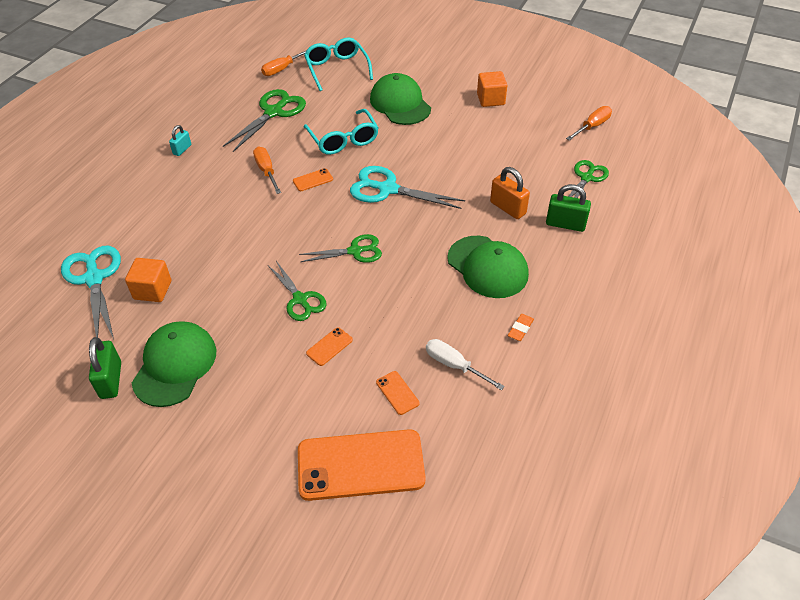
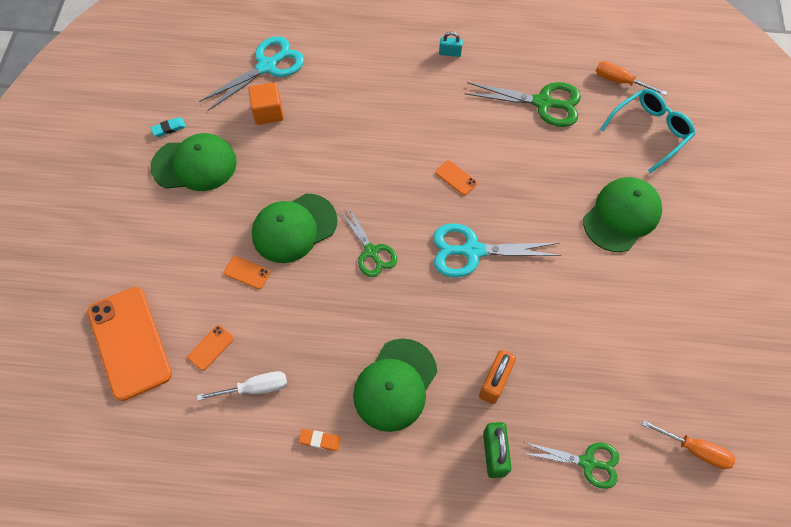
camera: 70 degrees right, 15 degrees up
green padlock [89,337,121,399] -> turquoise eraser [151,117,186,137]
orange screwdriver [253,147,281,194] -> none
green scissors [268,261,327,321] -> green cap [252,194,337,263]
turquoise glasses [304,109,378,155] -> none
turquoise scissors [350,166,465,209] -> turquoise scissors turned 90 degrees counterclockwise [433,223,562,278]
white screwdriver [426,339,505,390] -> white screwdriver turned 60 degrees clockwise [197,371,287,401]
orange cube [477,71,507,107] -> none

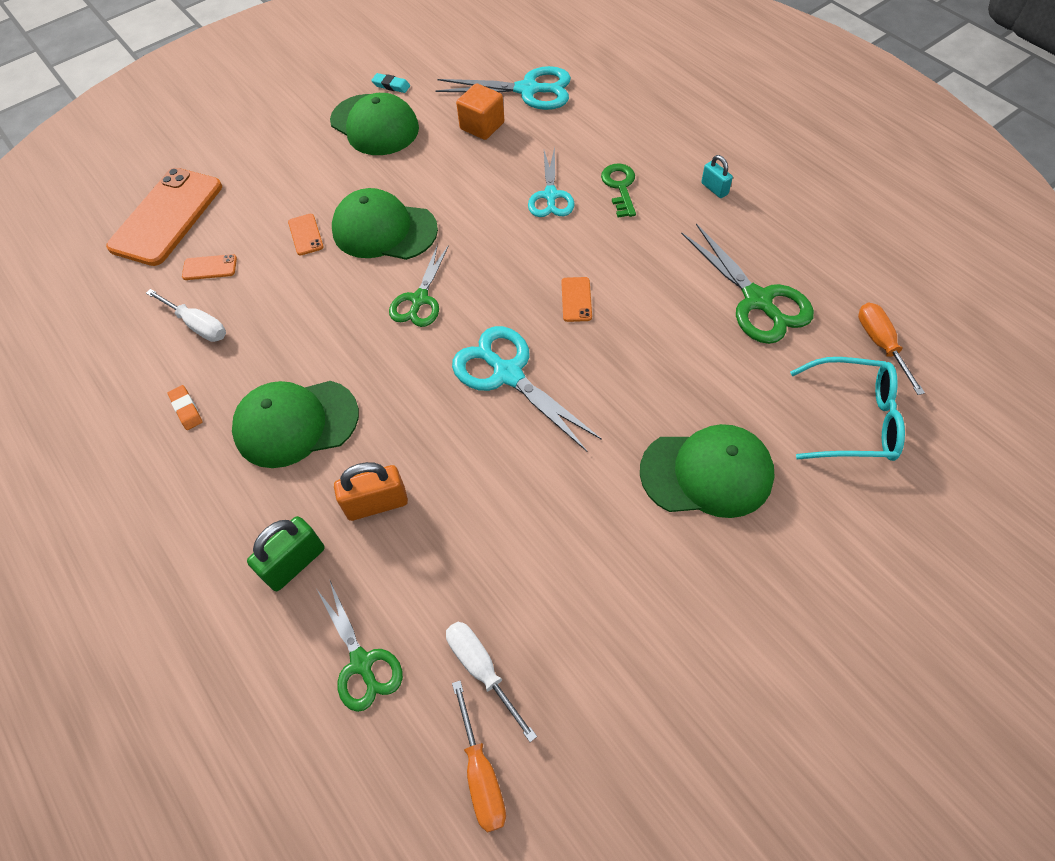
camera: 50 degrees right, 5 degrees down
none -> white screwdriver [446,622,537,742]
none -> turquoise scissors [528,147,575,217]
none -> green key [601,164,636,217]

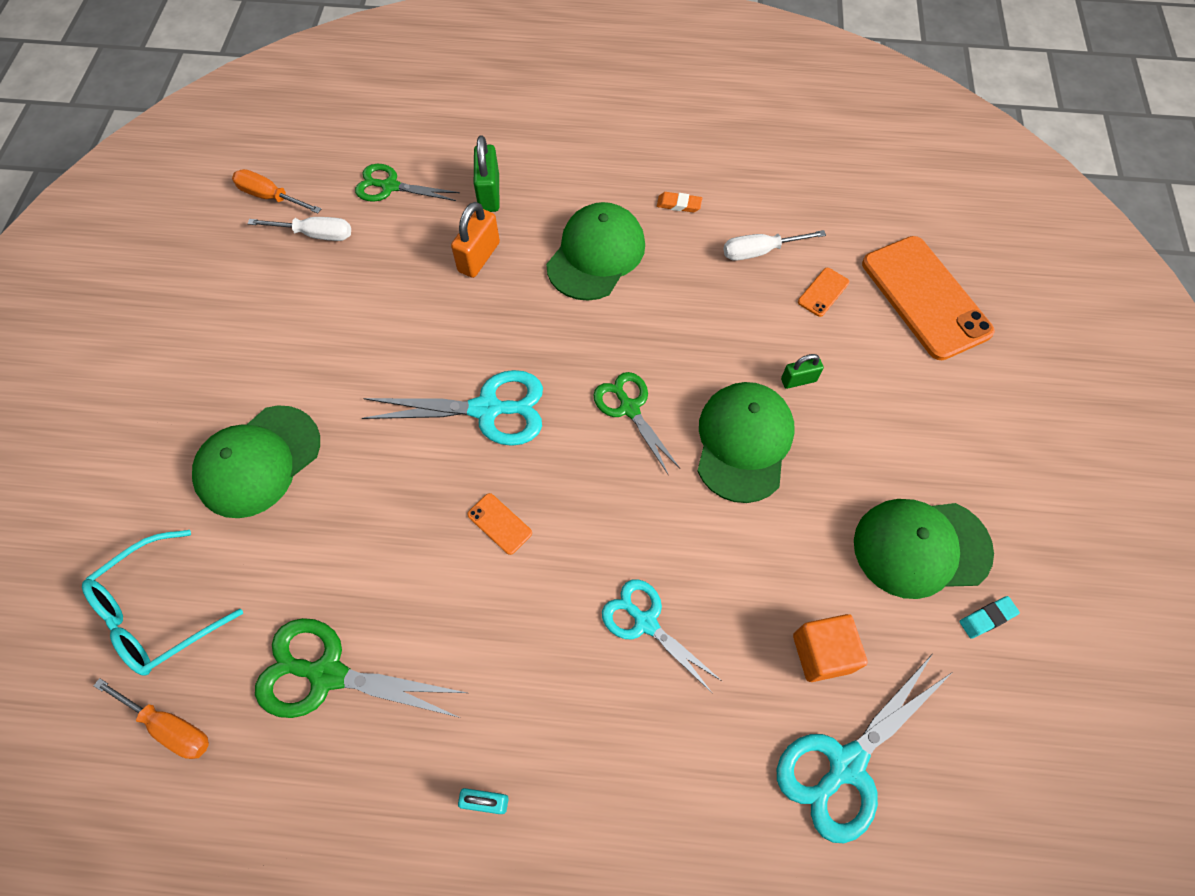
camera: 130 degrees right, 5 degrees up
orange phone [288,214,324,256] -> green padlock [781,354,824,389]
green cap [332,188,438,260] -> green cap turned 45 degrees counterclockwise [697,382,794,503]
green key [601,164,636,217] -> none

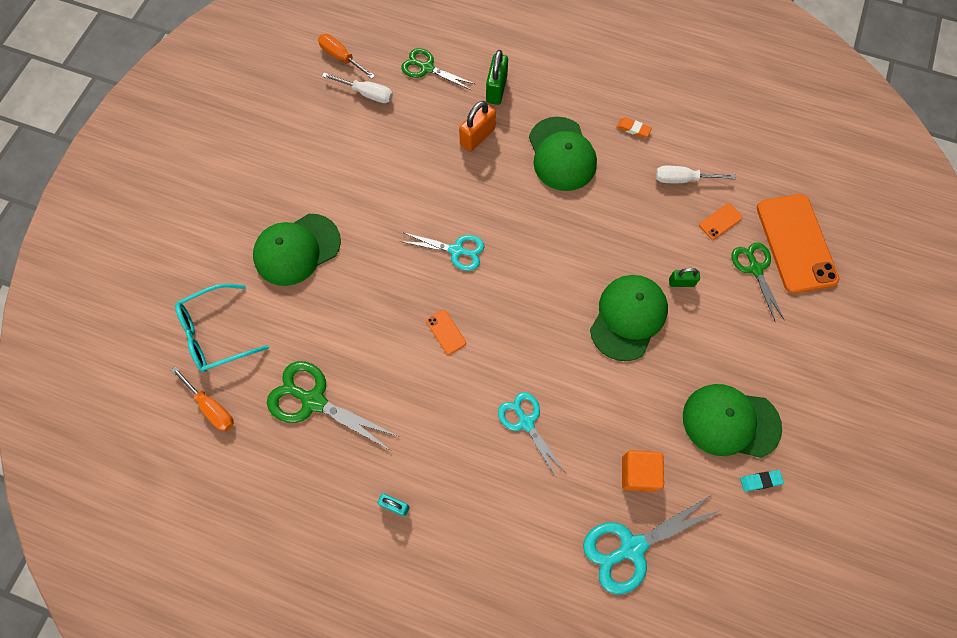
camera: 15 degrees right, 5 degrees up
turquoise scissors [362,370,543,446] -> turquoise scissors [400,232,484,271], size x0.66
green cap [546,202,645,301] -> green cap turned 120 degrees clockwise [529,117,597,191]
green scissors [593,372,680,474] -> green scissors moved to [731,243,784,322]

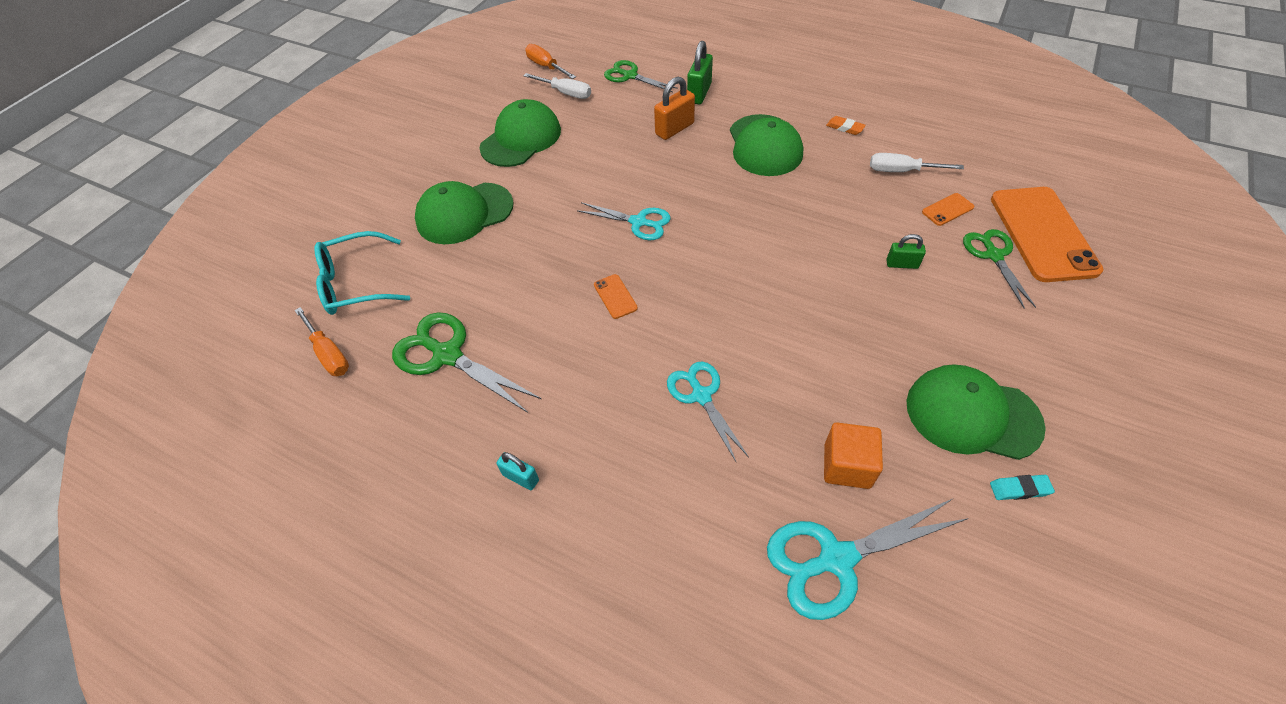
camera: 10 degrees right, 15 degrees down
green cap [590,275,668,361] -> green cap moved to [479,99,561,167]

